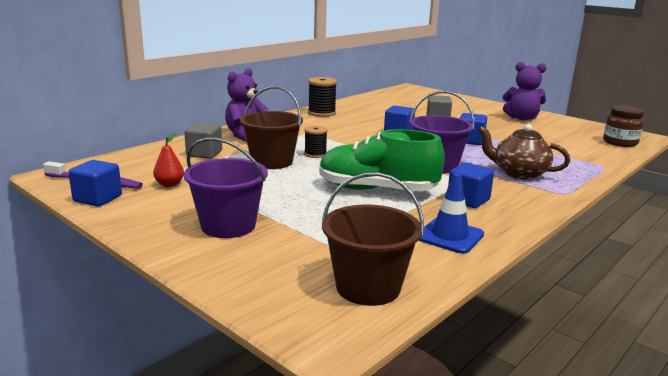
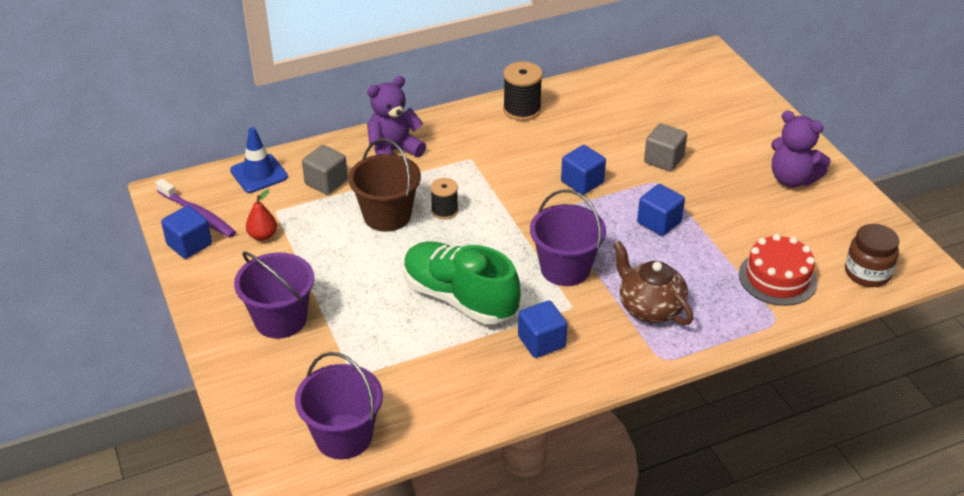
camera: 25 degrees right, 20 degrees up
brown bucket [322,172,424,306] -> purple bucket [295,352,383,459]
blue traffic cone [418,173,484,254] -> blue traffic cone moved to [230,127,288,193]
none -> red cake [739,234,818,306]

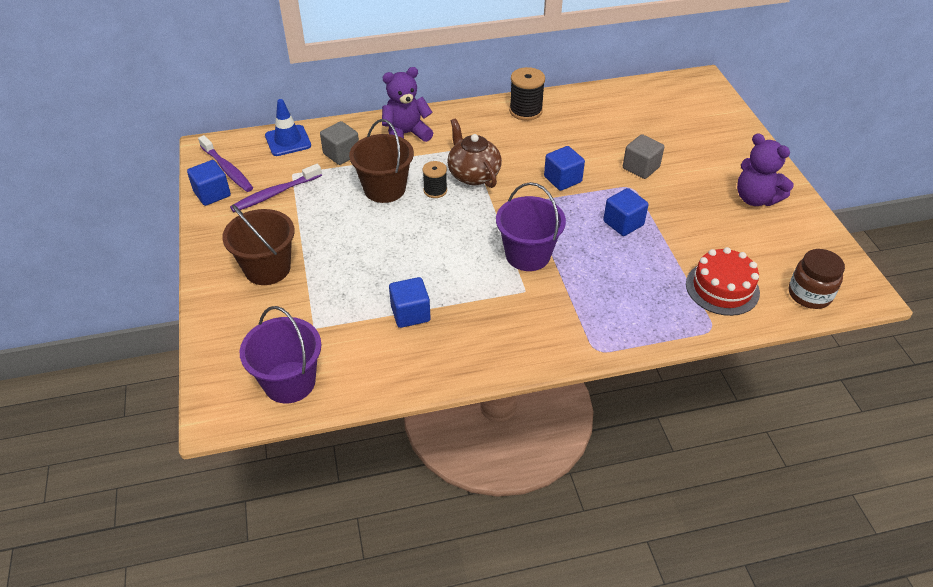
camera: 10 degrees right, 5 degrees up
purple bucket [234,252,314,339] -> brown bucket [222,205,295,285]
red pear [246,189,277,241] -> purple toothbrush [230,164,322,212]
green shoe [404,241,520,324] -> none
blue cube [518,300,567,358] -> blue cube moved to [389,277,431,328]
brown teapot [613,241,693,325] -> brown teapot moved to [447,118,502,188]

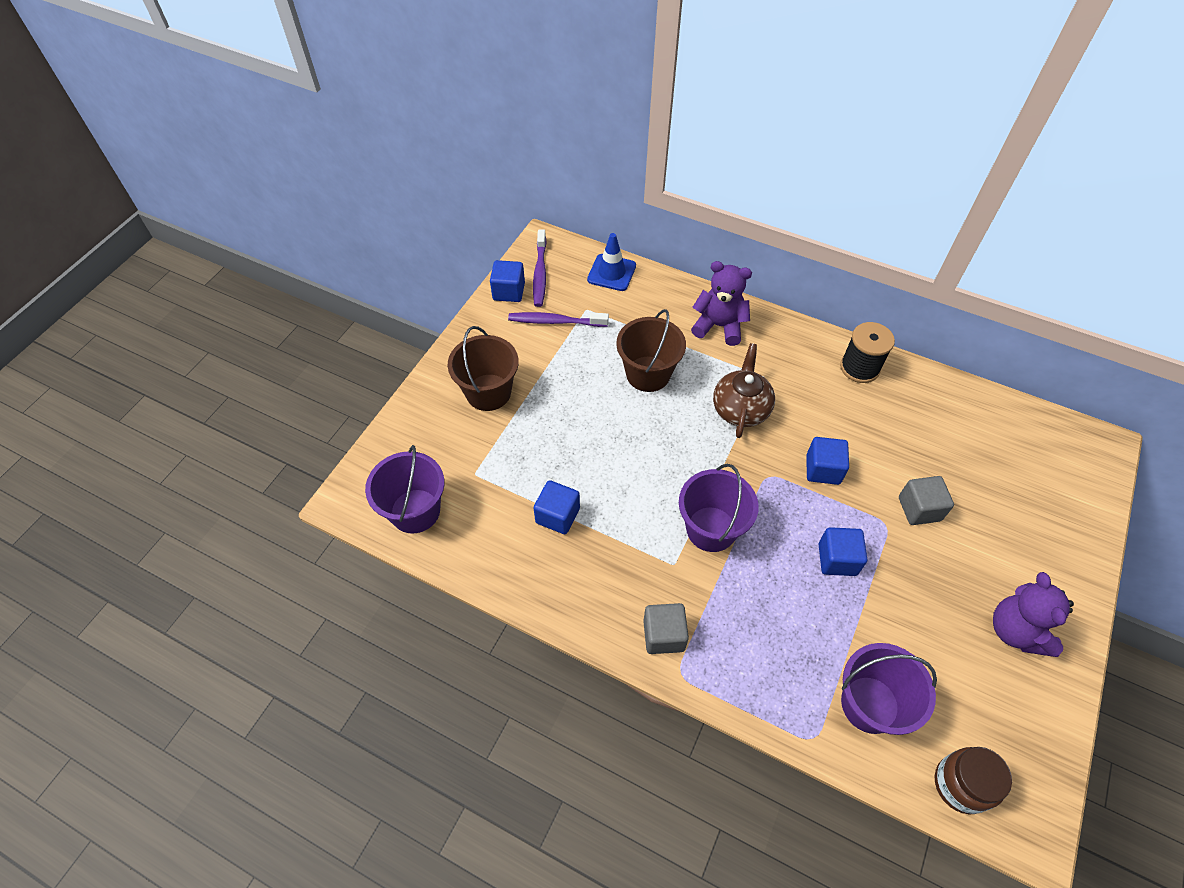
camera: 40 degrees right, 10 degrees up
grey cube [320,121,359,165] -> grey cube moved to [643,603,689,654]
black spool [423,161,447,198] -> none
red cake [686,247,760,316] -> purple bucket [841,643,937,735]

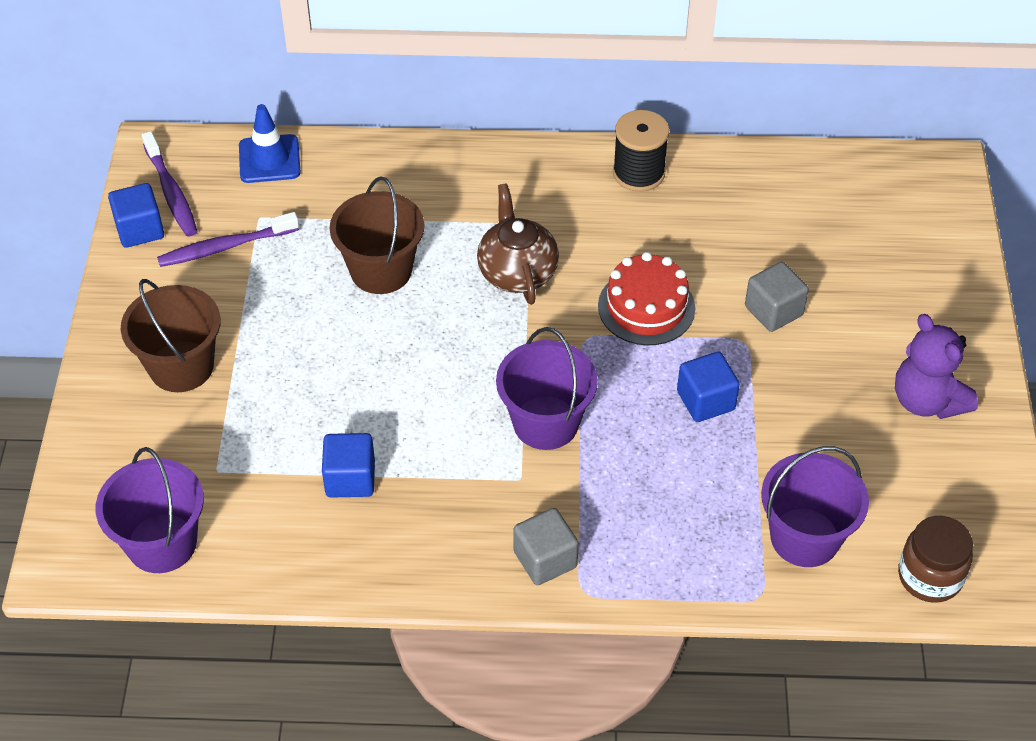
camera: 25 degrees left, 5 degrees down
purple teddy bear [691,261,752,346] -> none
blue cube [806,437,849,485] -> red cake [598,252,695,345]

